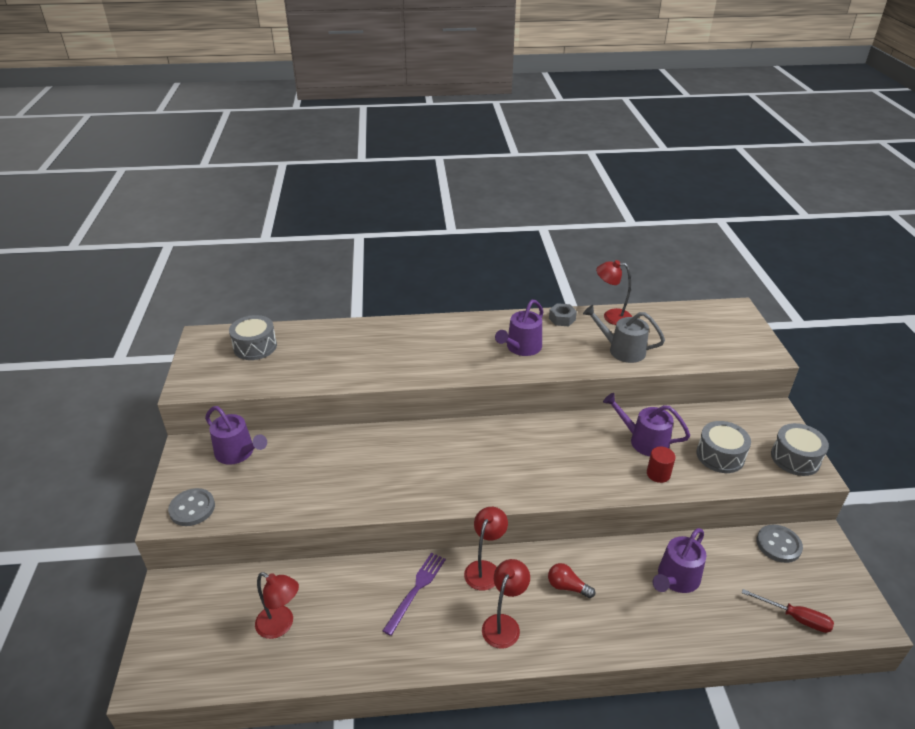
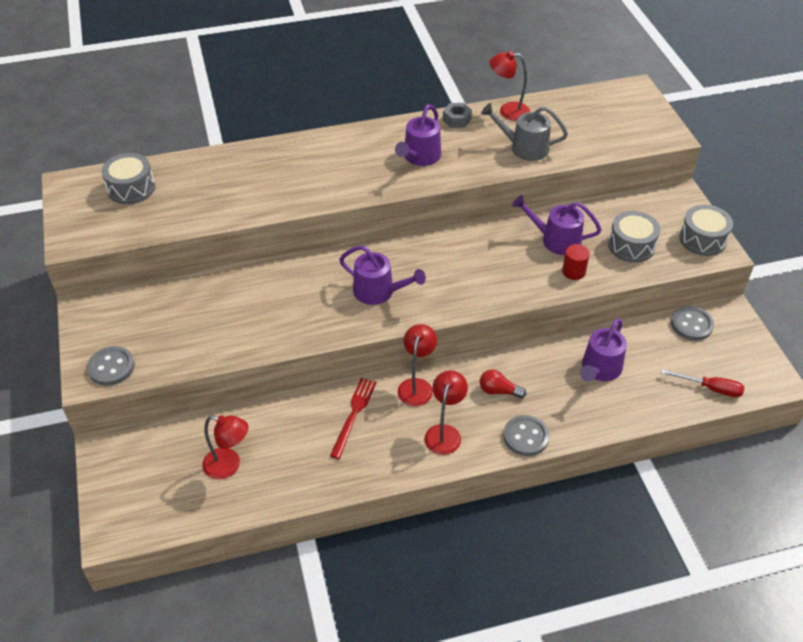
camera: 10 degrees left, 10 degrees up
purple watering can [205,406,267,465] -> purple watering can moved to [339,245,426,305]
purple fork [382,553,446,636] -> red fork [330,378,377,459]
none -> grey button [503,415,549,456]

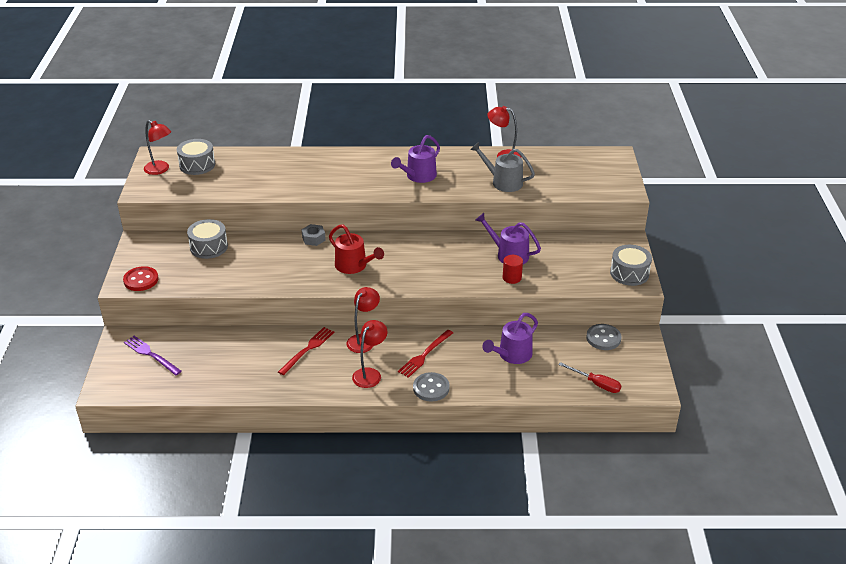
camera: 15 degrees right, 10 degrees down
grey button [87,346,135,386] -> red button [123,266,158,291]
red lamp [202,415,248,479] -> red lamp moved to [144,120,171,175]
purple watering can [339,245,426,305] -> red watering can [329,224,384,274]
grey nut [443,103,472,128] -> grey nut moved to [301,224,326,246]
red light bulb [480,369,527,398] -> red fork [398,330,453,378]
grey drum [608,211,660,263] -> grey drum moved to [187,219,228,259]
none -> purple fork [124,336,182,376]

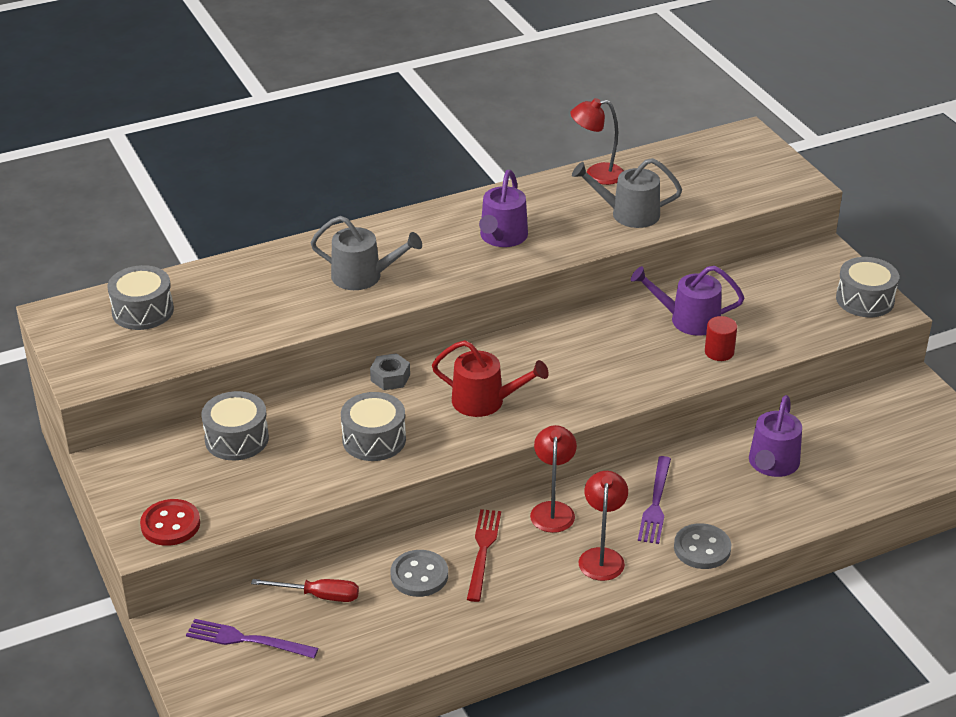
camera: 25 degrees left, 0 degrees up
red lamp [144,120,171,175] -> none
red fork [398,330,453,378] -> purple fork [638,456,671,544]
red screwdriver [558,362,621,393] -> red screwdriver moved to [251,579,359,602]
grey button [586,324,622,350] -> grey button moved to [391,550,448,597]
none -> grey watering can [310,216,422,290]
none -> grey drum [341,392,406,461]

